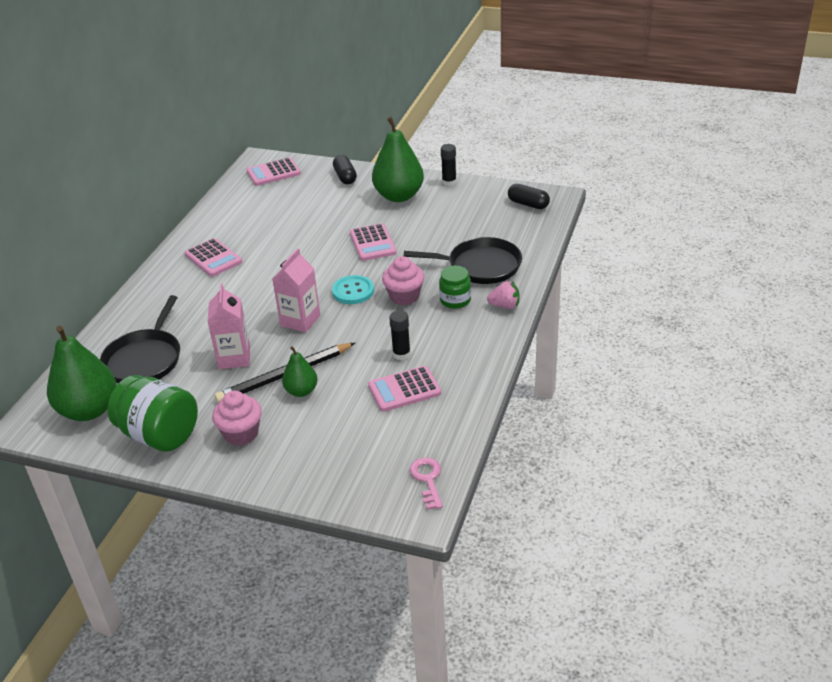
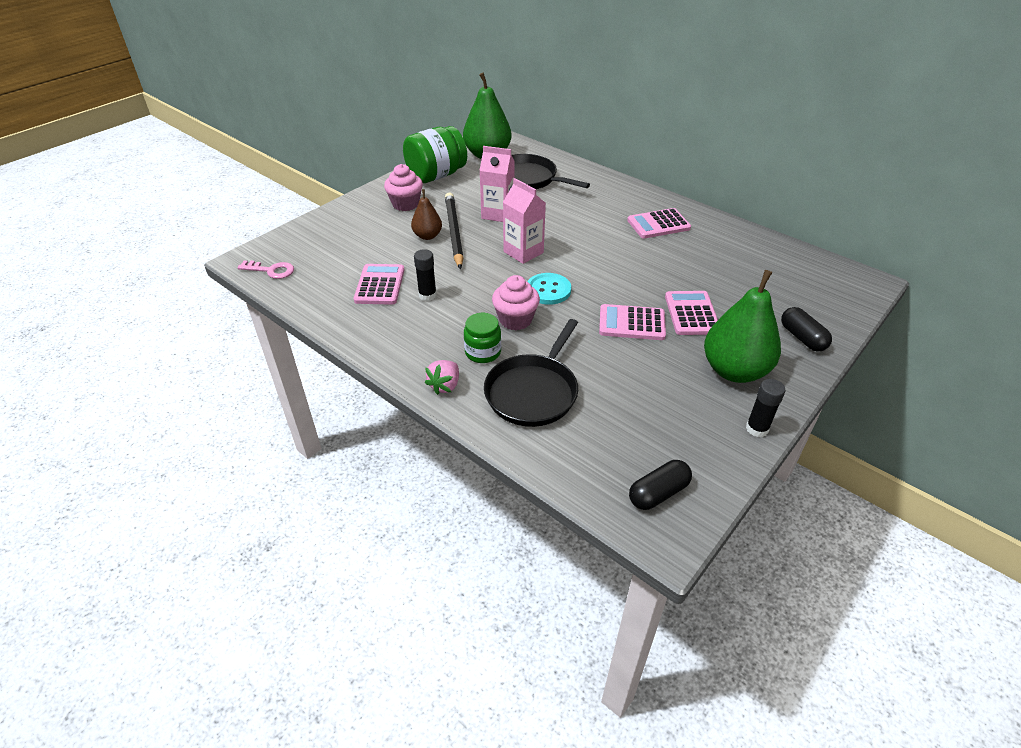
camera: 110 degrees right, 5 degrees up
pink calculator [246,157,301,186] -> pink calculator moved to [665,291,718,335]
green pear [282,346,318,397] -> brown pear [411,189,442,240]
black capsule [333,155,357,184] -> black capsule turned 60 degrees clockwise [781,307,832,352]

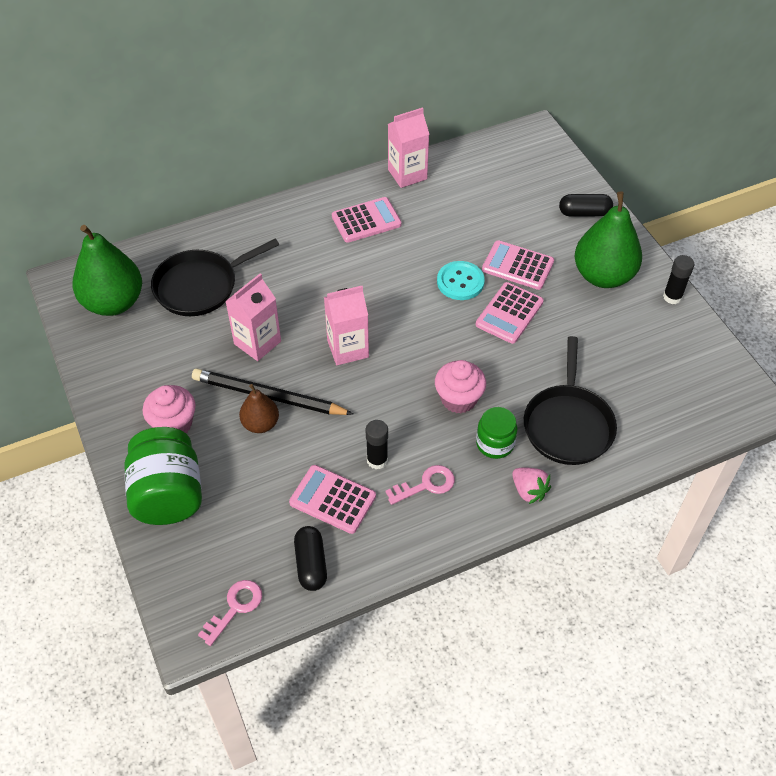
camera: 65 degrees left, 10 degrees up
green jar [403,126,467,183] -> green jar moved to [124,427,202,525]
black pan [484,319,578,427] -> black pan turned 45 degrees clockwise [524,336,617,465]
turquoise button [527,273,571,305] -> turquoise button moved to [437,261,485,300]
pink calculator [627,208,691,239] -> pink calculator turned 120 degrees counterclockwise [332,197,402,243]
black capsule [629,460,692,510] -> black capsule moved to [294,526,327,591]
none -> pink key [385,465,455,505]
none -> pink carton [388,107,429,188]

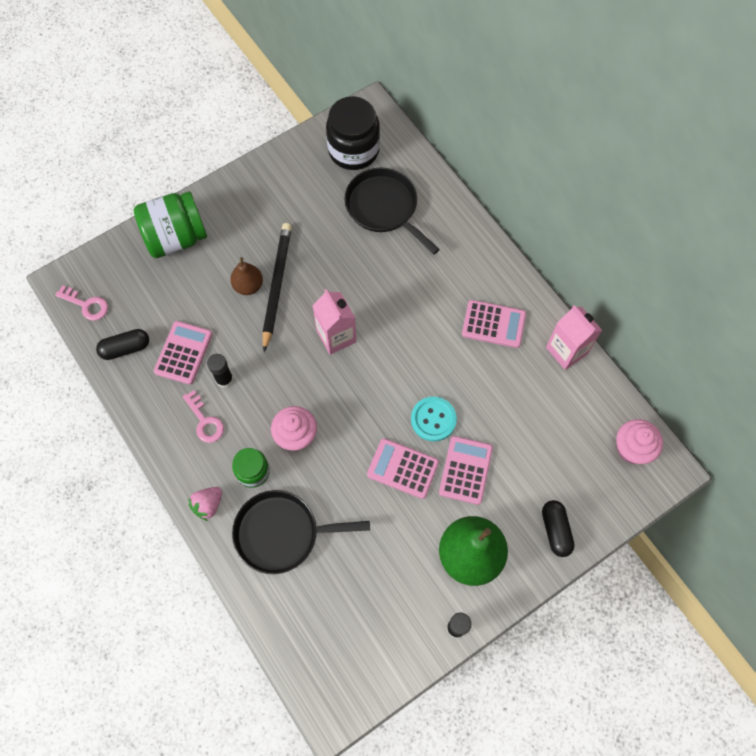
camera: 80 degrees right, 15 degrees up
green pear [72,225,142,316] -> black jar [326,96,380,170]
pink cupcake [143,385,196,433] -> pink cupcake moved to [616,419,663,464]
pink carton [225,273,281,361] -> none
pink calculator [332,197,402,243] -> pink calculator turned 45 degrees counterclockwise [462,300,526,348]

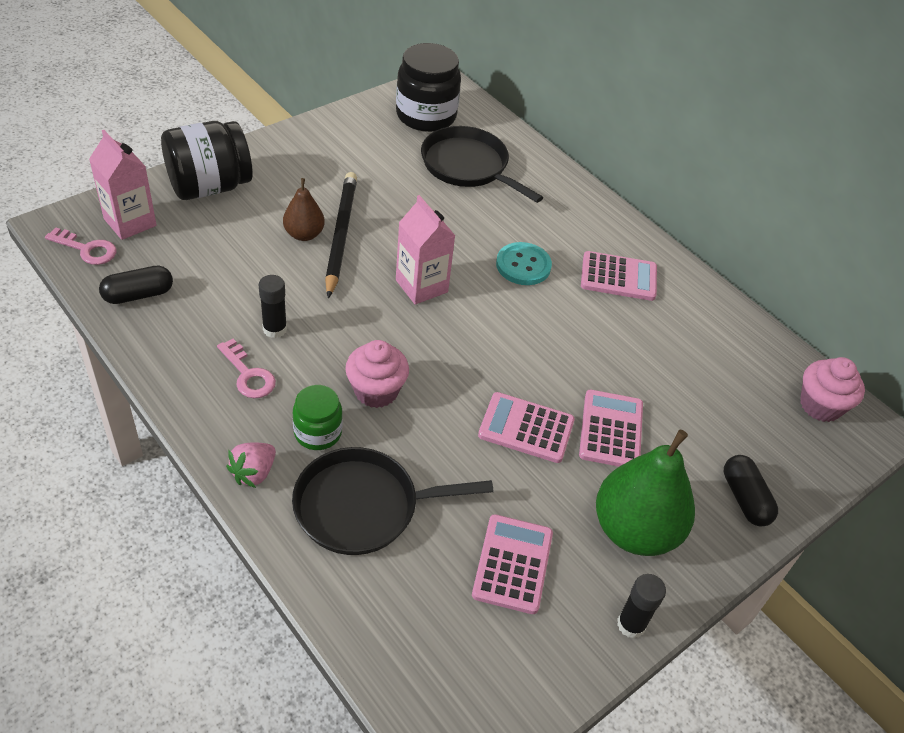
camera: 10 degrees left, 20 degrees down
green jar [134,191,207,258] -> black jar [161,121,253,200]
pink calculator [154,321,213,385] -> pink calculator moved to [472,514,553,614]
turquoise button [411,396,457,442] -> turquoise button moved to [496,242,552,285]
pink carton [546,305,602,370] -> pink carton moved to [89,130,157,240]

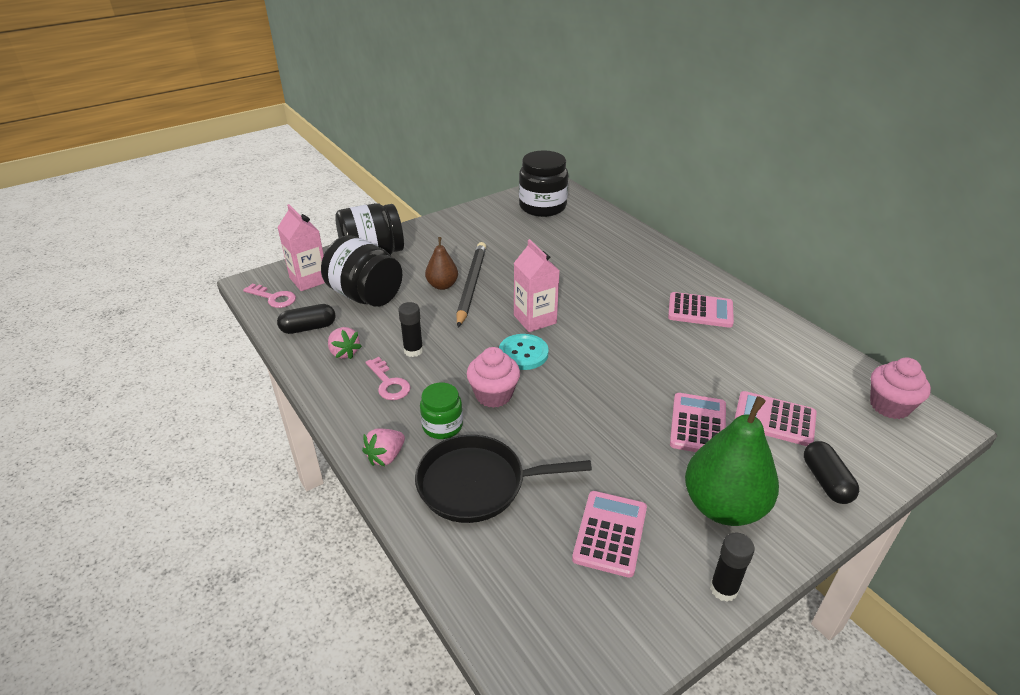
camera: 10 degrees right, 10 degrees down
black pan [421,126,543,203] -> none
pink calculator [478,392,575,463] -> pink calculator moved to [734,391,817,446]
turquoise button [496,242,552,285] -> turquoise button moved to [499,334,549,370]
none -> black jar [321,235,403,307]
none -> pink strawberry [328,327,362,359]

